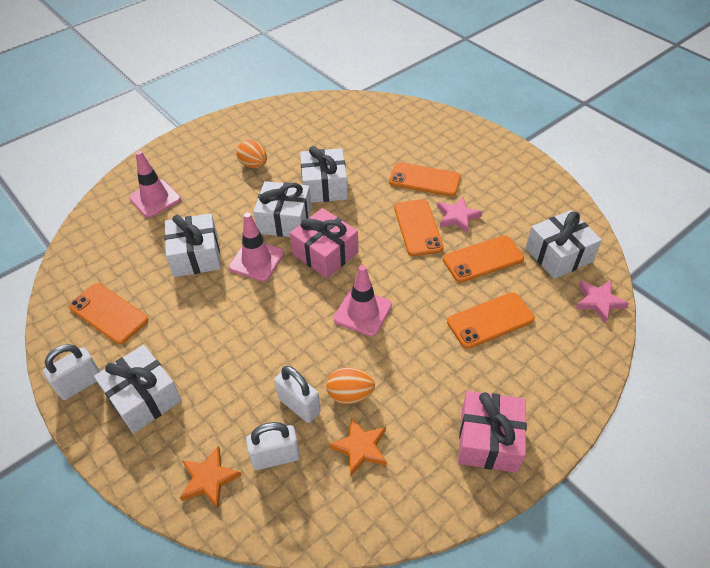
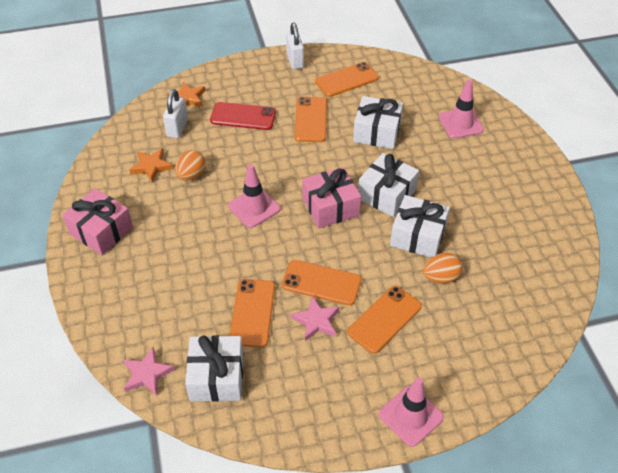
camera: 115 degrees right, 0 degrees up
white gift [94,345,182,434] -> none
pink traffic cone [229,213,284,281] -> pink traffic cone moved to [379,377,444,447]
orange egg [236,140,267,168] -> orange egg moved to [423,253,462,284]
white padlock [274,366,321,423] -> none
orange phone [447,292,535,349] -> orange phone moved to [294,97,327,142]
none -> red phone [210,102,276,130]

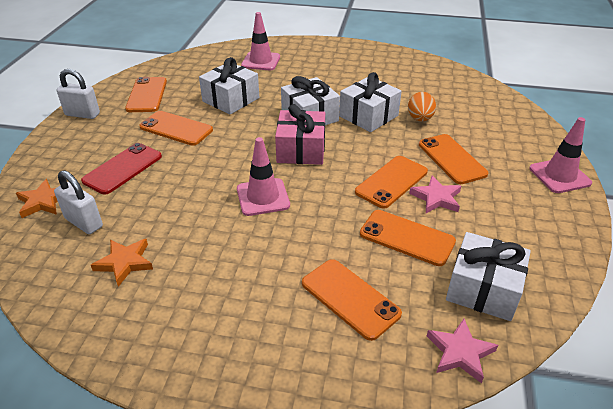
camera: 65 degrees left, 10 degrees down
pink gift [62,188,133,255] -> none
orange egg [175,150,206,181] -> none
none -> orange phone [302,259,402,341]

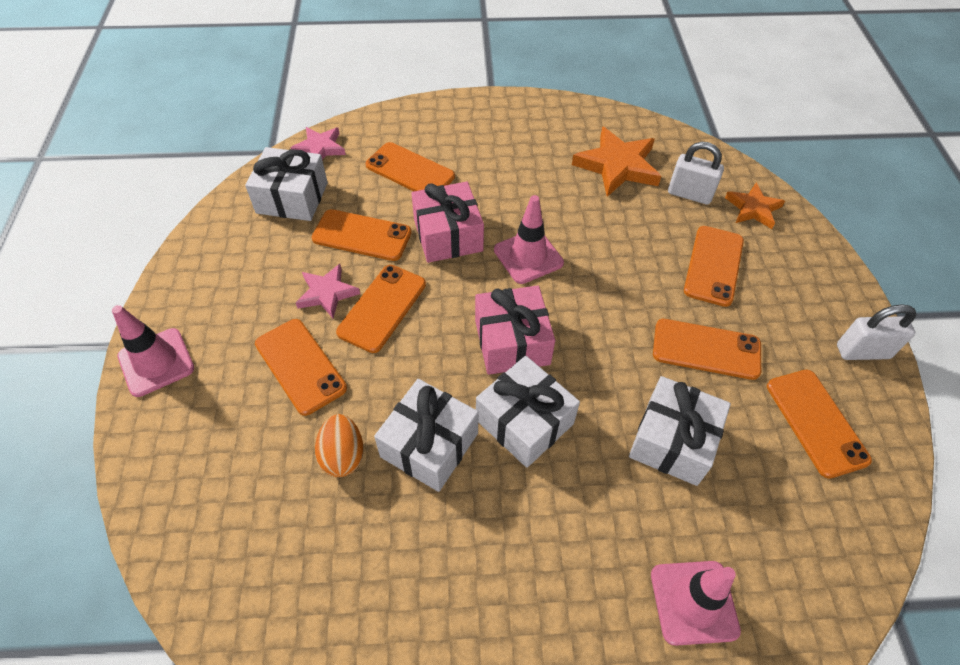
camera: 165 degrees right, 15 degrees up
red phone [81,143,162,195] -> orange phone [684,226,744,307]
orange star [91,239,153,287] -> orange star [572,126,661,197], size x1.63
none -> pink gift [411,182,484,263]

